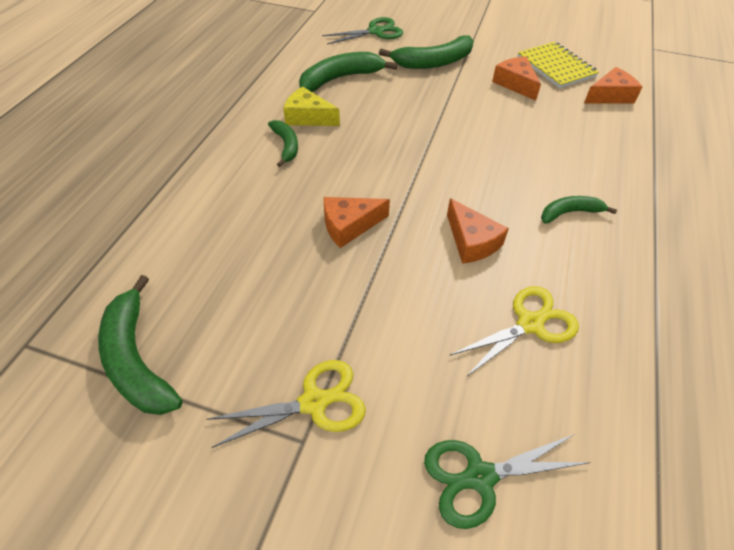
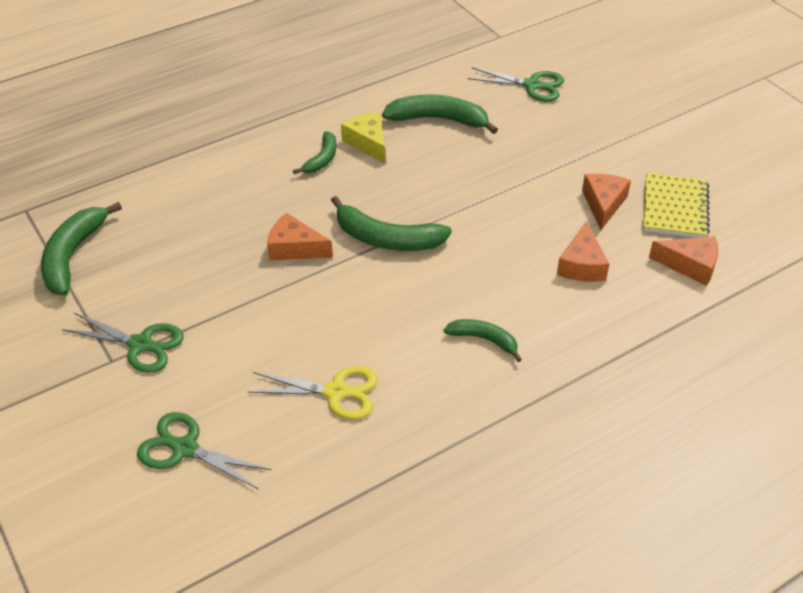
camera: 40 degrees right, 5 degrees down
yellow scissors [207,360,366,448] -> green scissors [62,313,184,373]
green banana [379,36,474,69] -> green banana moved to [331,196,452,251]
orange cheese [447,198,509,264] -> orange cheese moved to [557,221,609,282]

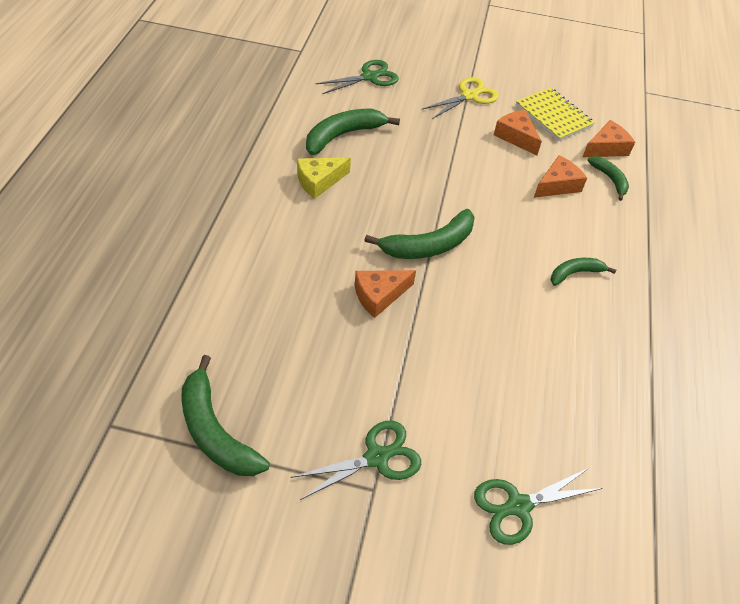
camera: 50 degrees left, 5 degrees up
yellow scissors [248,366,378,420] -> yellow scissors moved to [422,77,499,119]
green banana [293,131,336,174] -> green banana moved to [587,156,629,201]
yellow cheese [341,112,385,163] -> yellow cheese turned 45 degrees counterclockwise [297,158,351,199]
orange cheese [557,221,609,282] -> orange cheese turned 90 degrees counterclockwise [534,155,587,198]

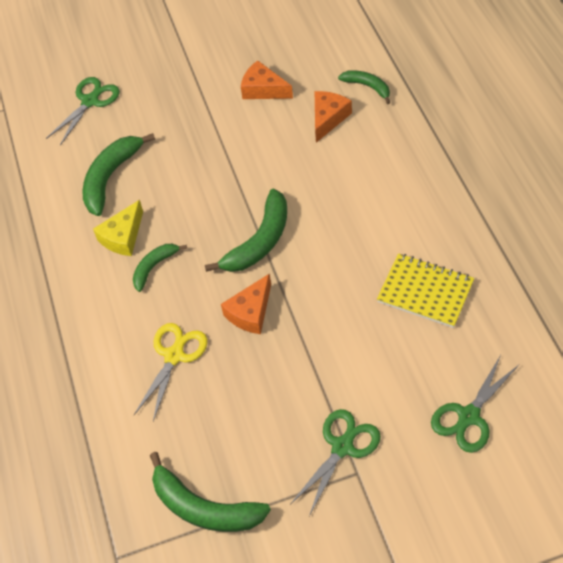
camera: 20 degrees left, 5 degrees up
yellow scissors [422,77,499,119] -> yellow scissors moved to [134,323,208,421]
yellow notebook [516,88,595,141] -> yellow notebook moved to [377,253,474,328]
green banana [551,258,616,286] -> green banana moved to [133,244,187,292]
orange cheese [583,120,635,157] -> none

